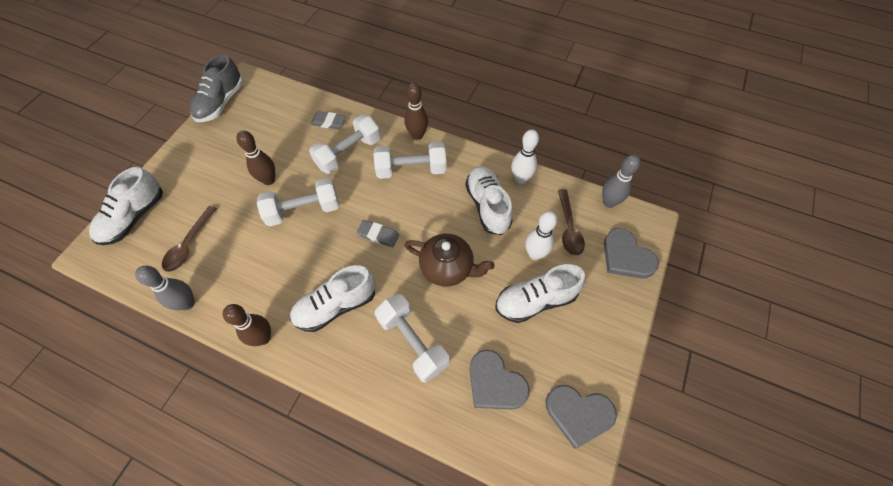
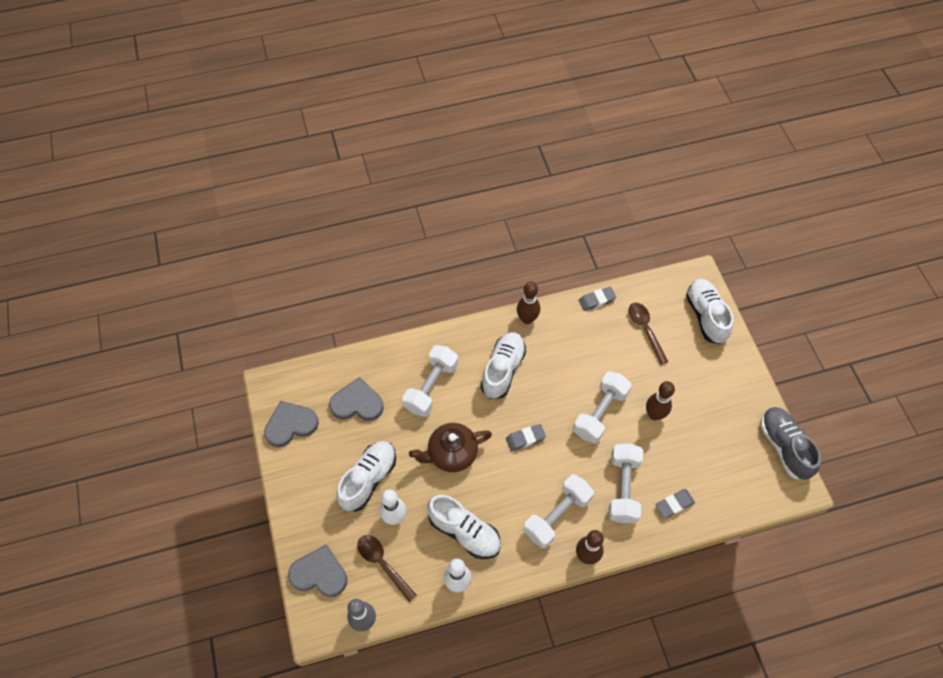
camera: 140 degrees right, 0 degrees up
grey bowling pin [135,266,195,310] -> grey eraser [579,287,616,311]
white dumbbell [375,294,449,383] -> white dumbbell turned 75 degrees counterclockwise [402,345,458,417]

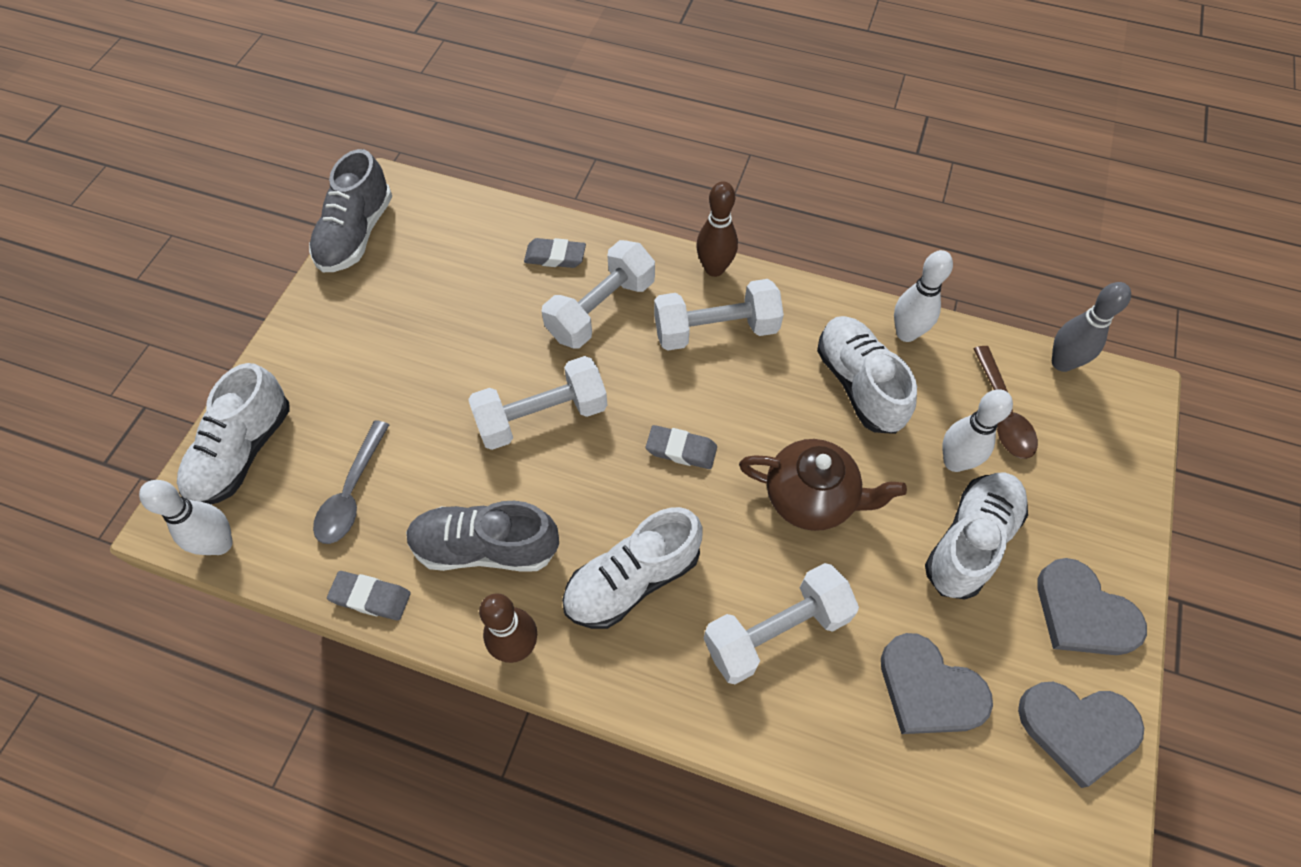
camera: 145 degrees left, 0 degrees up
grey heart [288,544,347,597] -> grey heart moved to [1037,558,1147,655]
white shoe [337,441,396,512] -> white shoe turned 150 degrees clockwise [925,472,1028,600]
brown spoon [628,303,668,365] -> grey spoon [313,420,389,544]
brown bowling pin [646,381,675,420] -> none
none -> white bowling pin [139,480,233,555]
none -> grey shoe [406,501,559,572]

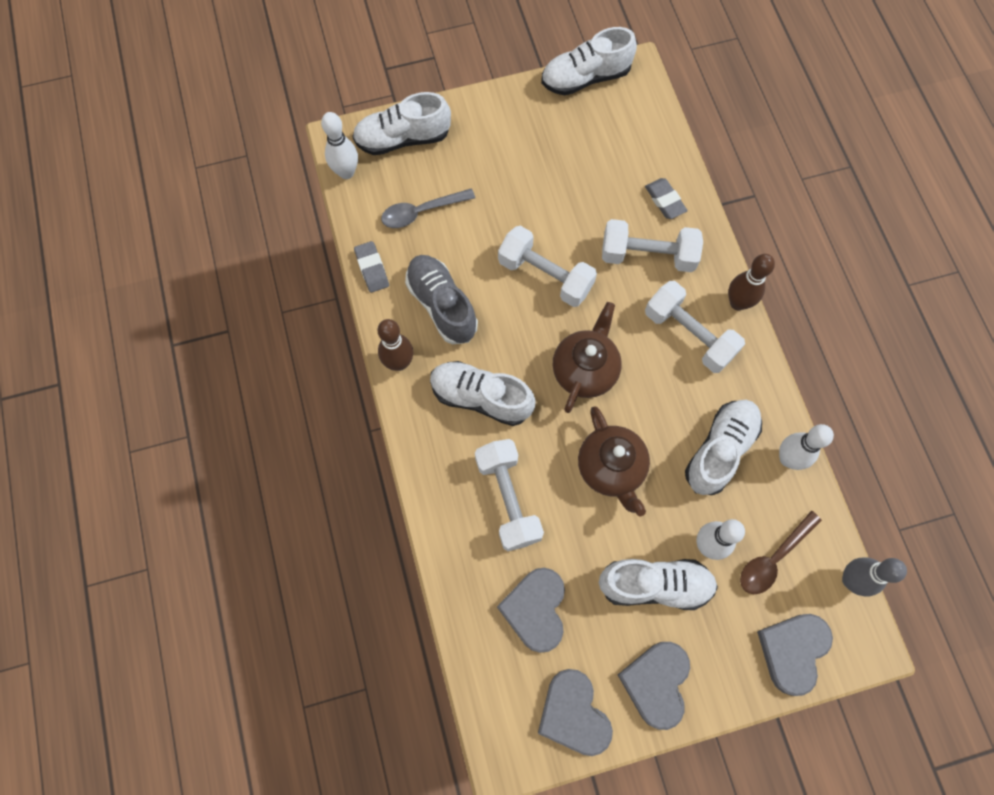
camera: 55 degrees right, 10 degrees up
grey shoe [309,149,392,272] -> white shoe [541,27,637,95]
grey eraser [646,425,717,469] -> brown teapot [553,302,622,413]
white dumbbell [704,563,859,684] -> white dumbbell turned 45 degrees clockwise [475,439,544,551]
none -> grey heart [757,614,833,696]

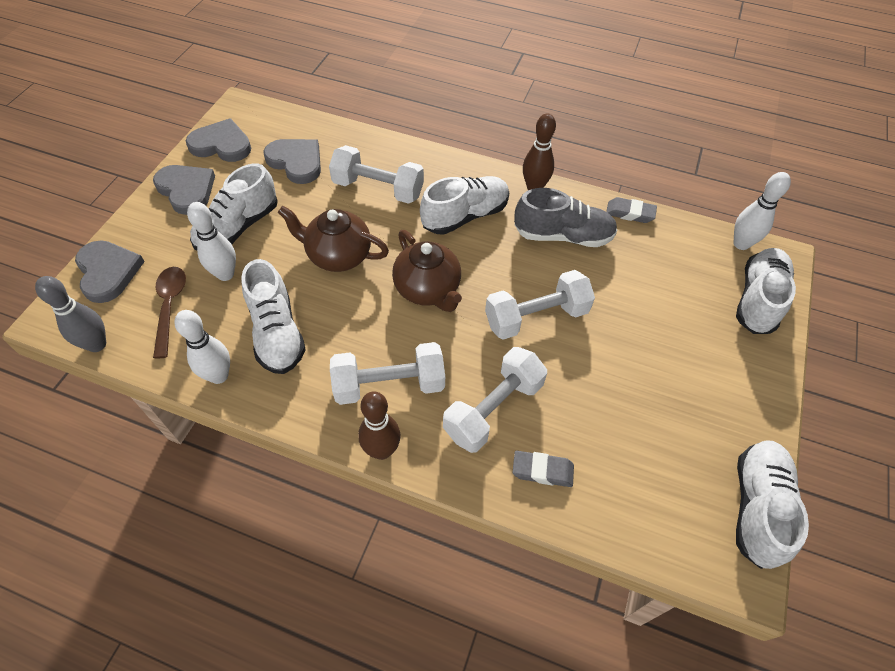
camera: 125 degrees right, 15 degrees down
grey spoon [381,189,475,228] -> none

